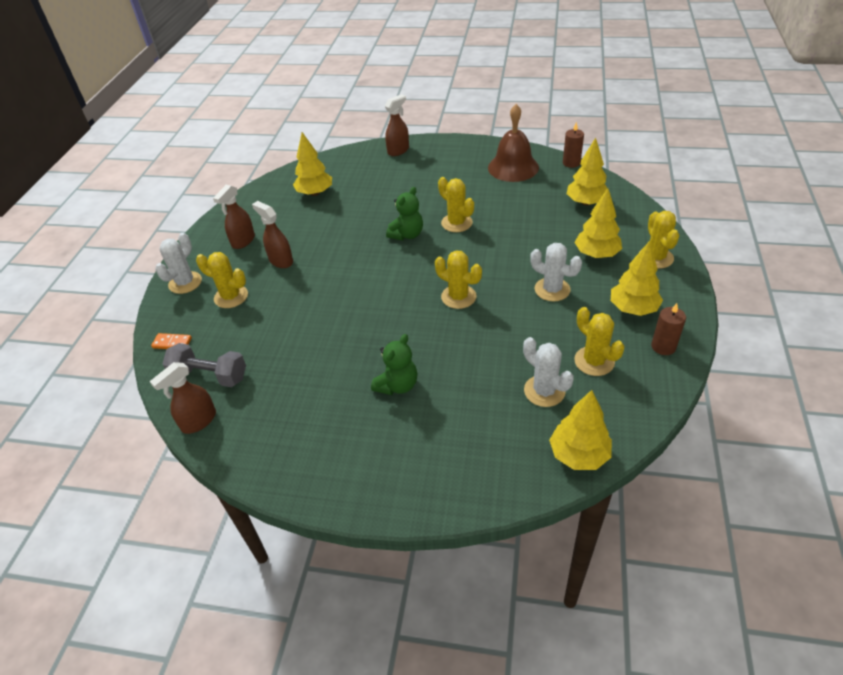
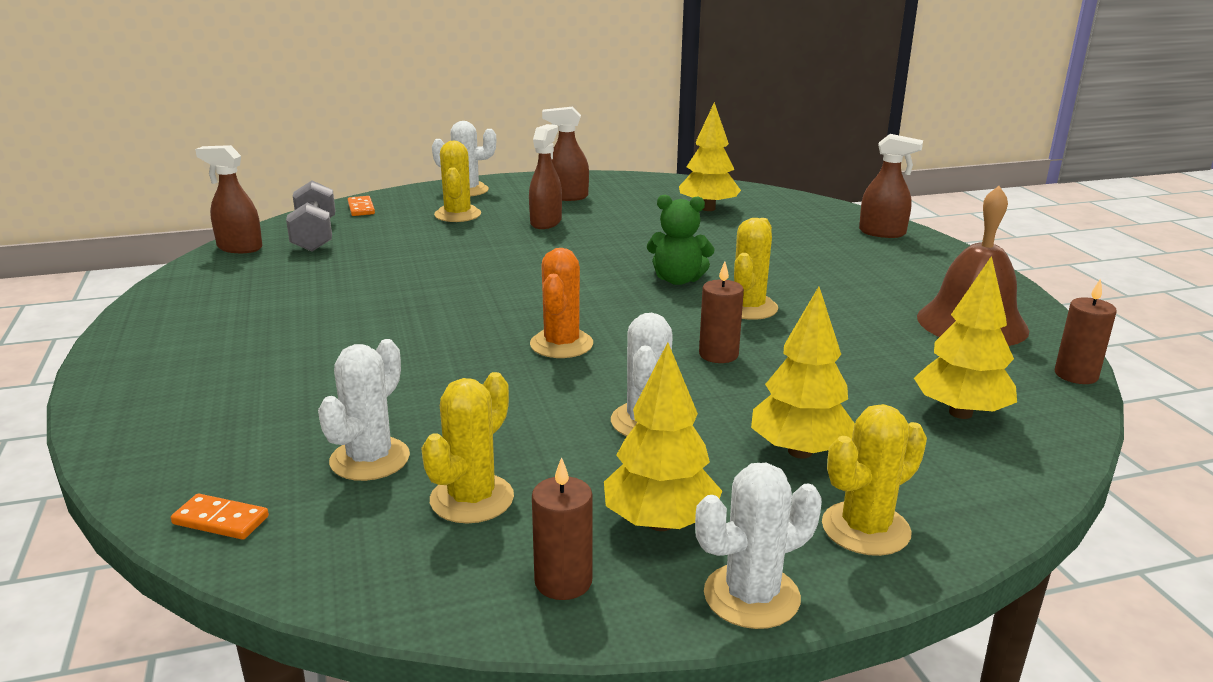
camera: 60 degrees right, 20 degrees down
green teddy bear [371,334,417,395] -> none
yellow cactus [435,250,482,309] -> orange cactus [530,248,593,358]
yellow tree [549,390,612,470] -> orange domino [171,493,269,540]
none -> white cactus [695,463,822,629]
none -> brown candle [699,261,744,363]

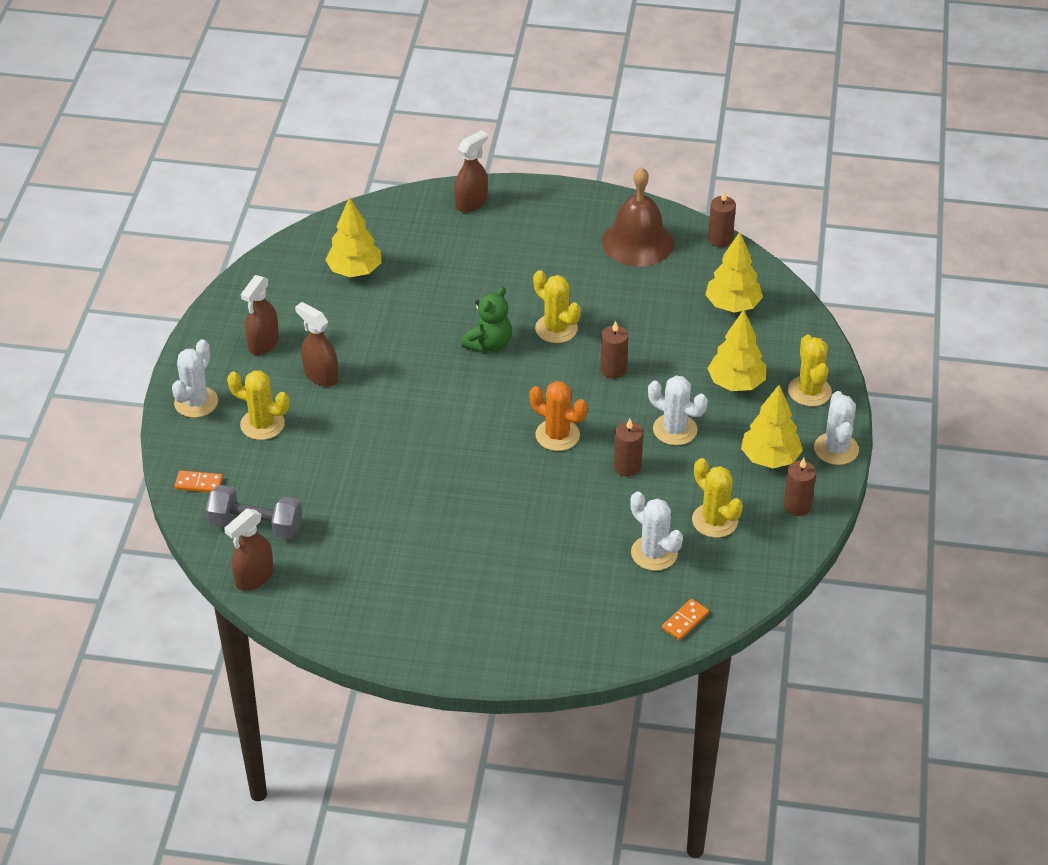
camera: 65 degrees left, 20 degrees up
none -> brown candle [614,419,643,477]

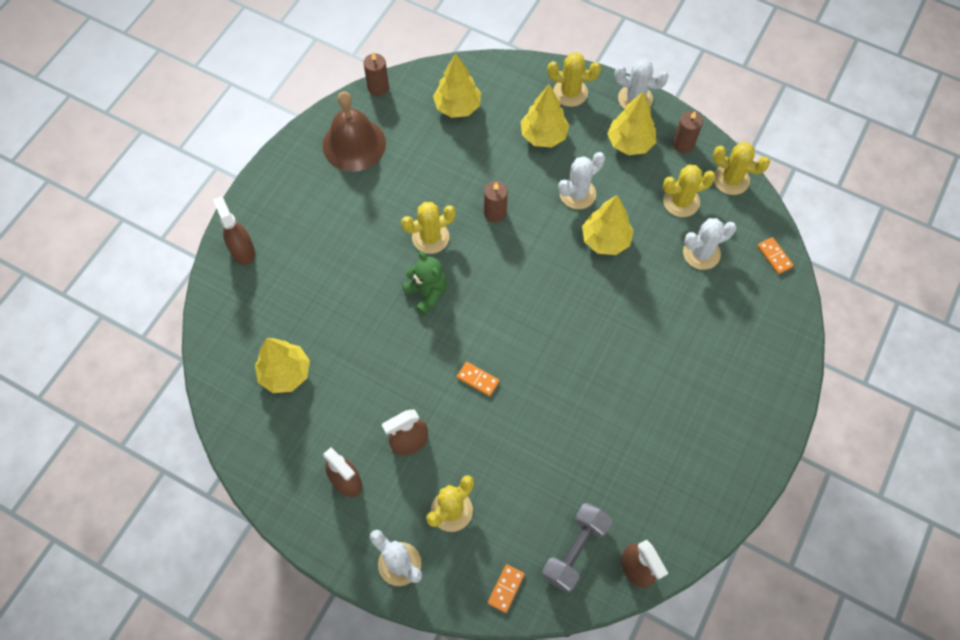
camera: 70 degrees left, 20 degrees up
orange cactus [529,381,587,451] -> none
brown candle [614,419,643,477] -> yellow tree [582,195,634,255]
none -> orange domino [457,362,500,396]
none -> yellow cactus [713,142,770,195]

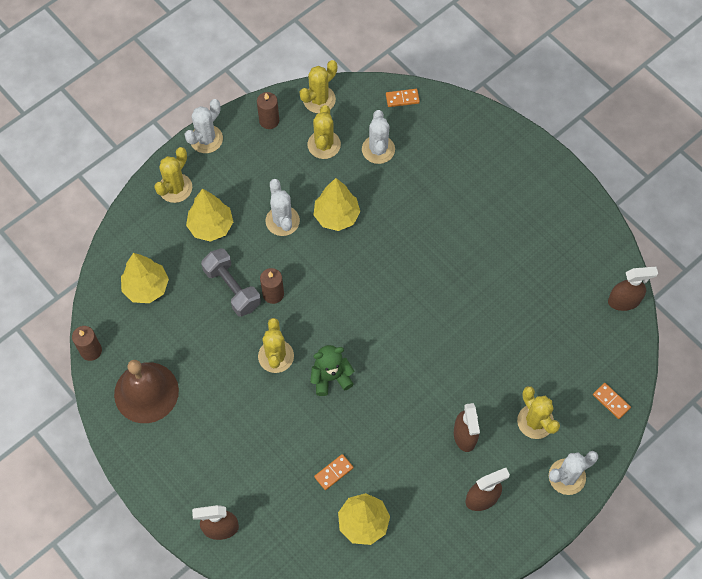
camera: 70 degrees left, 0 degrees up
orange domino [457,362,500,396] -> orange domino moved to [314,454,353,490]
grey dumbbell [542,503,613,593] -> grey dumbbell moved to [201,248,261,317]
yellow tree [607,92,656,155] -> none

